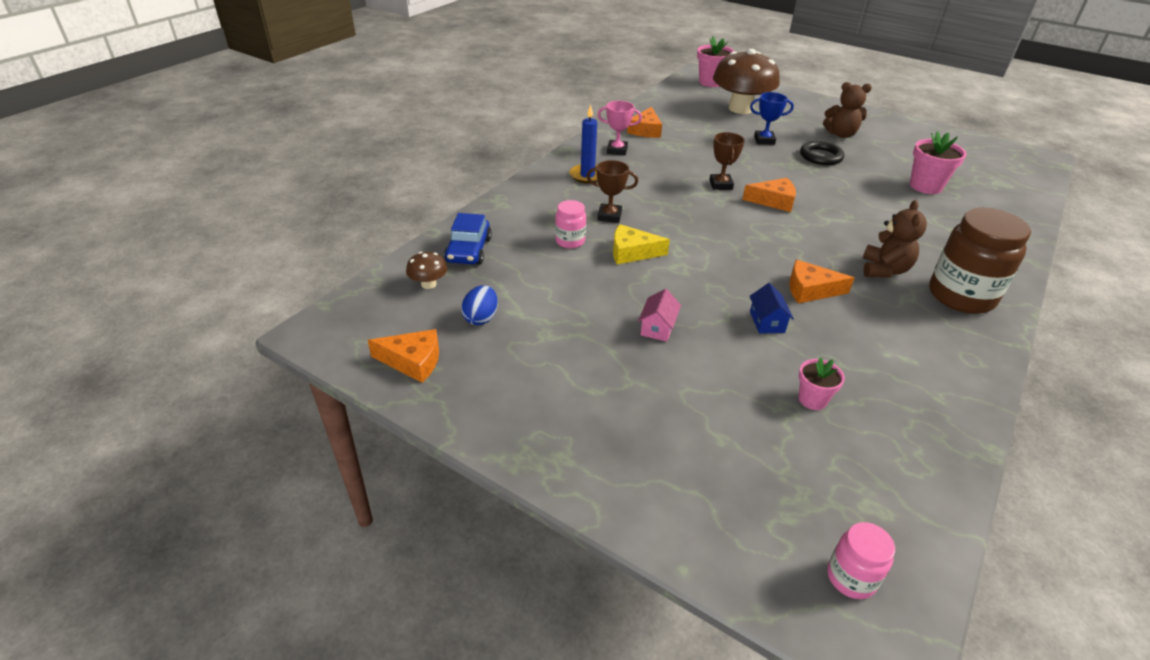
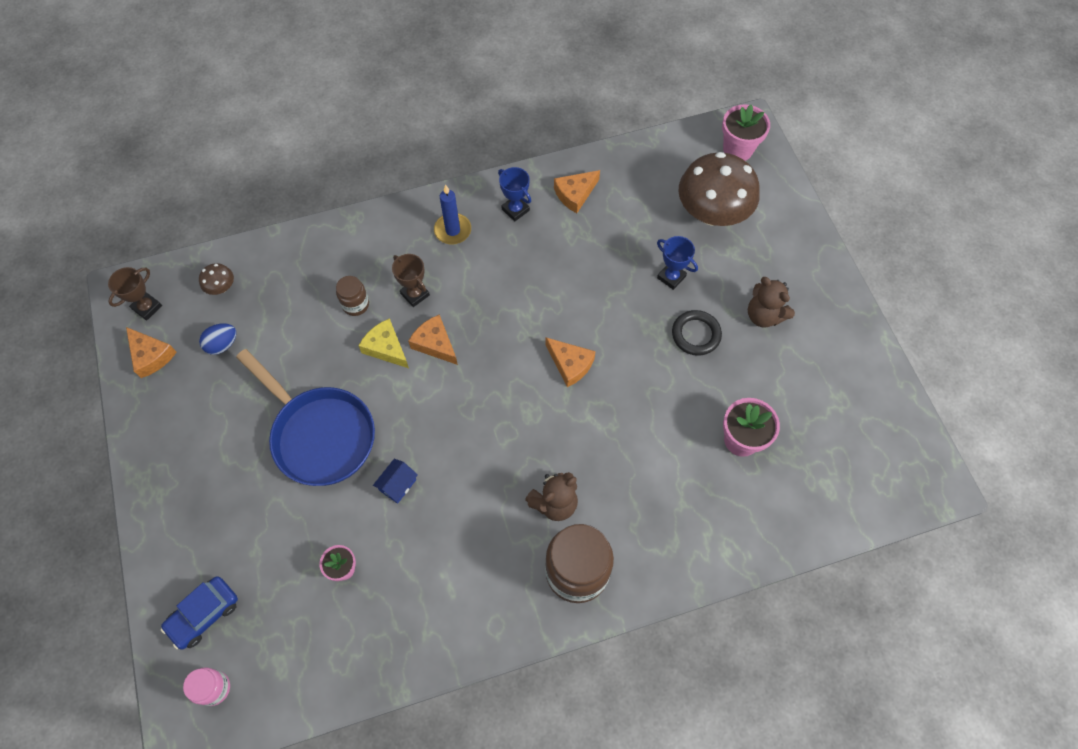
camera: 40 degrees right, 25 degrees up
blue car [444,213,492,265] -> blue car moved to [161,576,238,649]
pink jar [555,200,586,248] -> brown jar [336,276,369,316]
pink trophy [597,101,642,156] -> blue trophy [498,167,531,222]
pink house [638,289,681,342] -> blue pan [236,349,375,486]
brown trophy [709,132,745,190] -> brown trophy moved to [108,267,162,321]
orange cheese [789,260,854,303] -> orange cheese moved to [408,315,458,365]

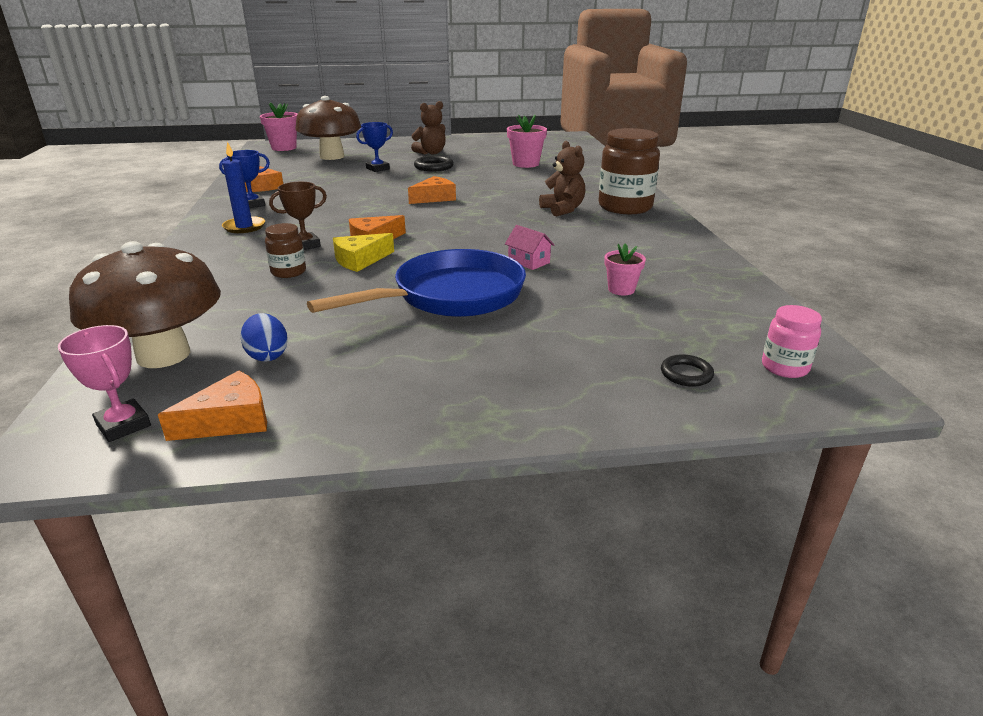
camera: 80 degrees left, 35 degrees down
brown trophy [108,267,162,321] -> pink trophy [58,325,151,442]
blue car [161,576,238,649] -> black ring [661,354,714,387]
brown mushroom [199,263,234,295] -> brown mushroom [69,241,221,368], size x2.42
blue house [373,459,418,504] -> pink house [505,225,554,270]

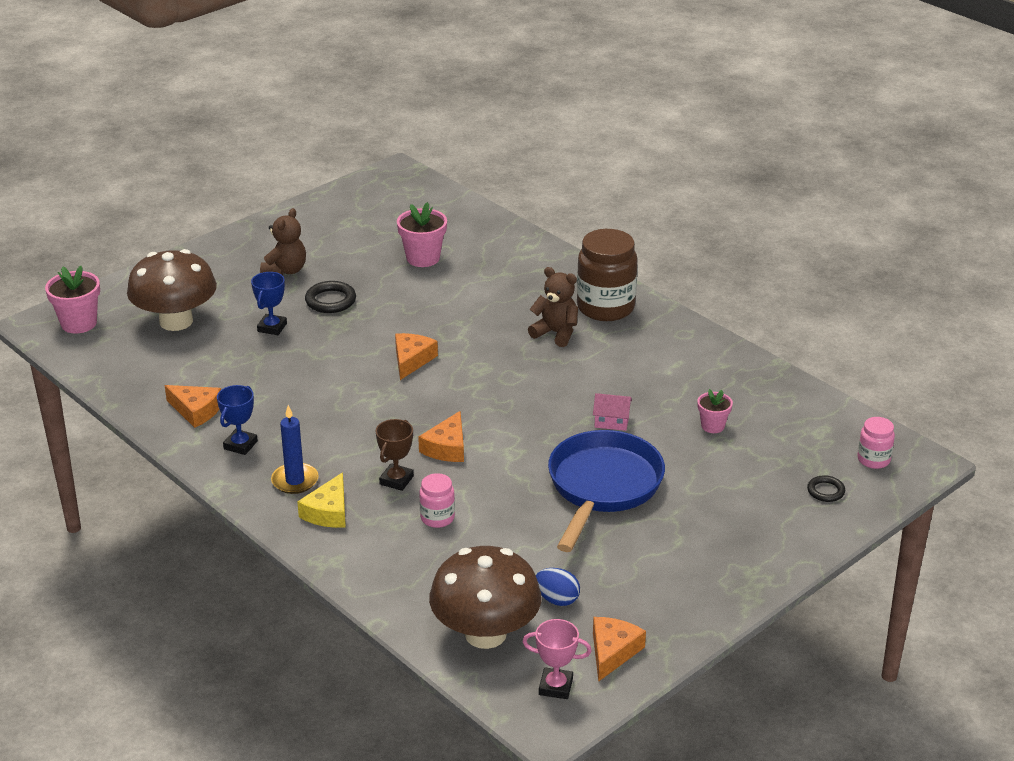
camera: 35 degrees left, 5 degrees up
brown jar [265,223,306,278] -> pink jar [419,473,455,528]
yellow cheese [333,233,394,272] -> yellow cheese moved to [297,472,346,528]

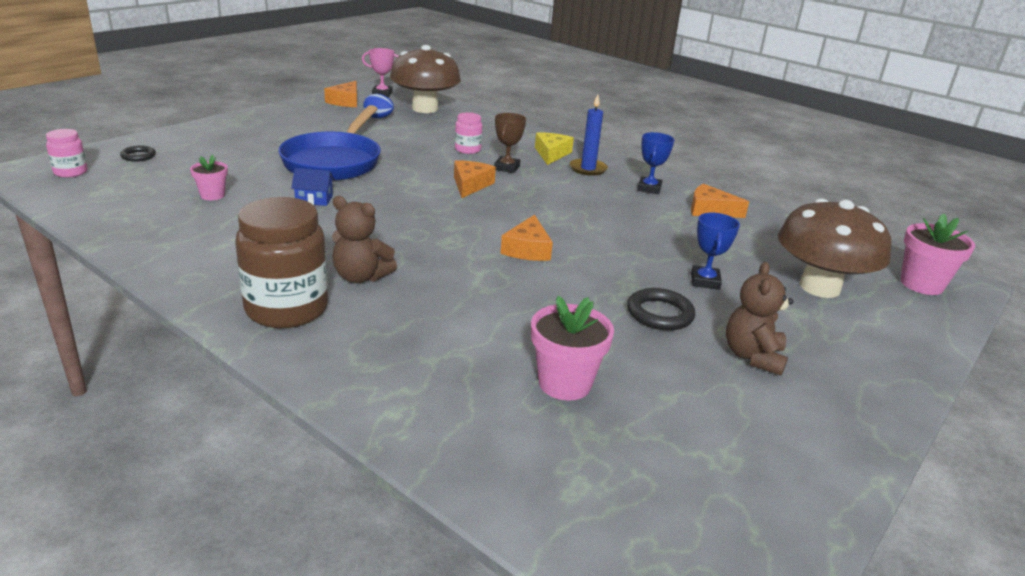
camera: 170 degrees right, 5 degrees down
pink house [593,393,632,431] -> blue house [291,168,334,206]

